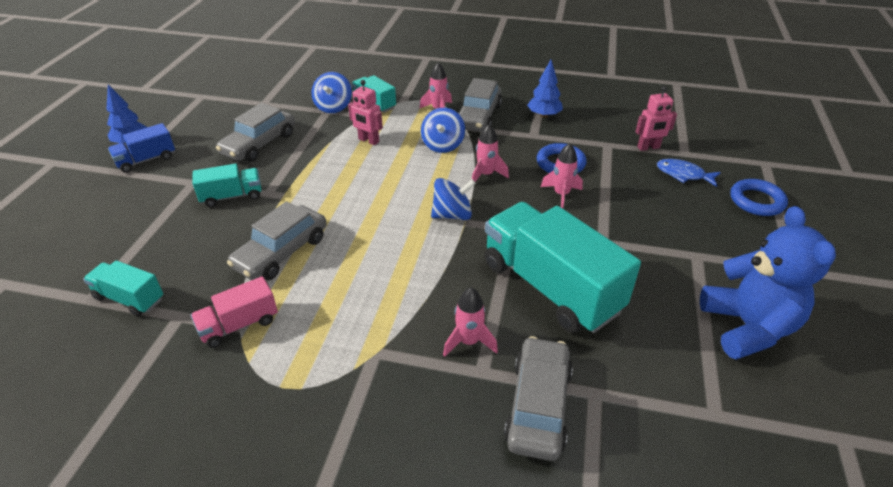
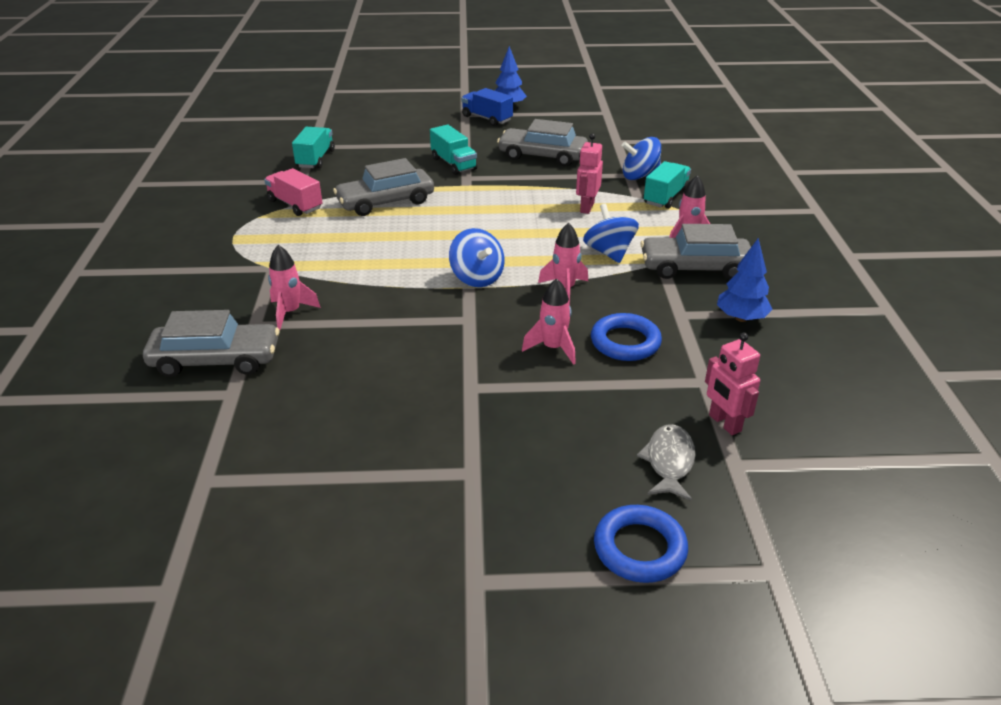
camera: 75 degrees right, 5 degrees down
grey car [227,201,327,280] -> grey car turned 45 degrees counterclockwise [333,158,434,216]
blue spinning top [421,108,465,153] -> blue spinning top turned 75 degrees clockwise [583,204,639,263]
turquoise truck [484,202,641,333] -> none
blue fish [657,159,721,187] -> grey fish [637,424,696,501]
blue teddy bear [700,206,836,360] -> none

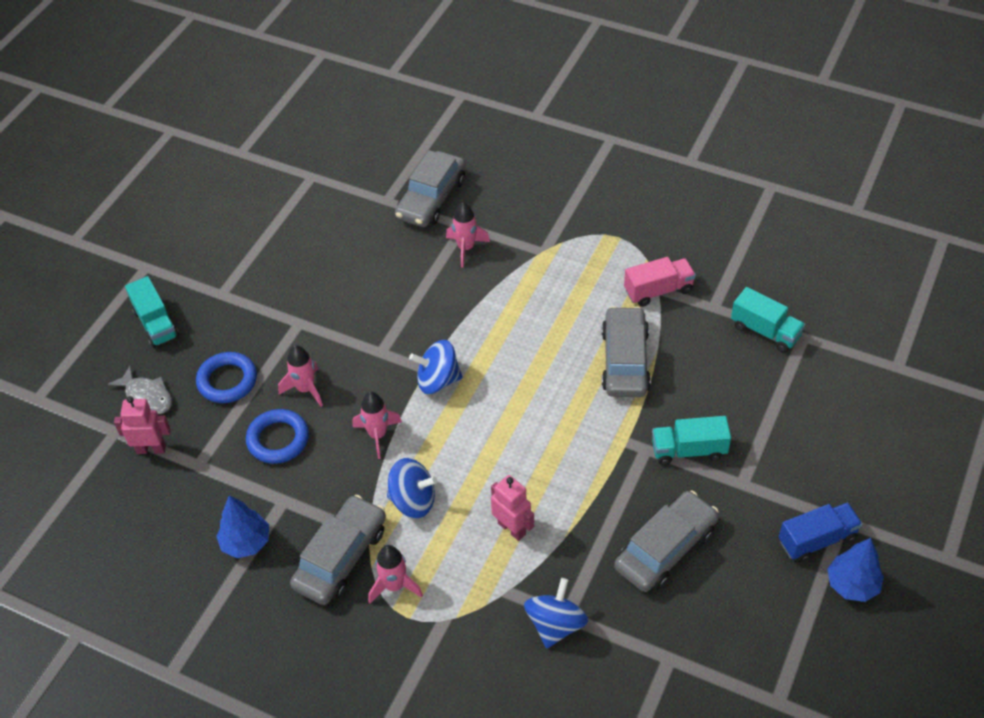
camera: 120 degrees right, 15 degrees up
blue ring [594,505,688,583] -> blue ring moved to [196,352,257,403]
turquoise truck [644,161,691,209] -> turquoise truck moved to [125,276,179,348]

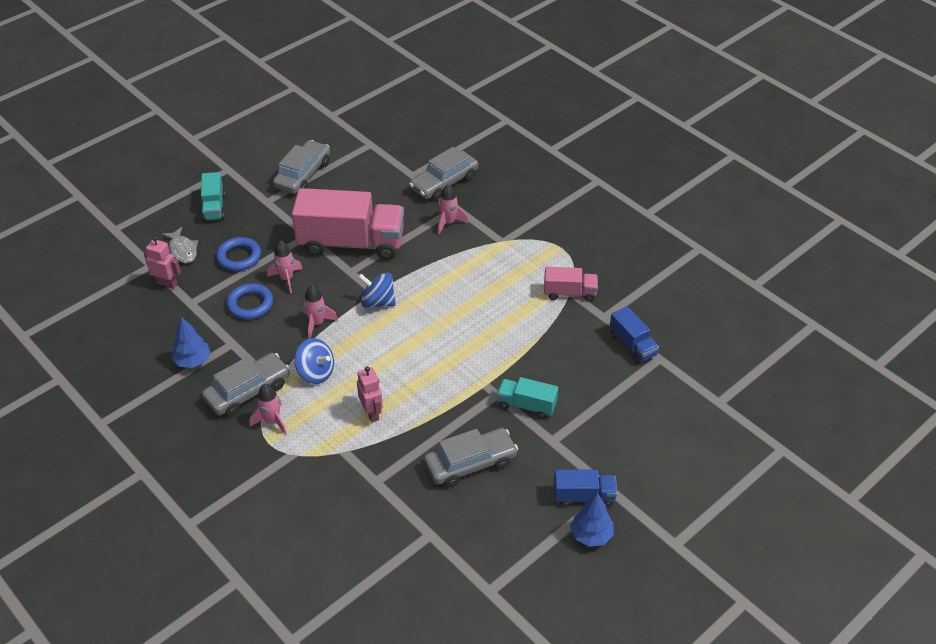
camera: 20 degrees right, 5 degrees down
blue spinning top [524,578,588,648] -> none
grey car [601,306,651,397] -> grey car moved to [273,140,330,194]
turquoise truck [731,287,805,353] -> blue truck [610,306,659,364]
none -> pink truck [292,188,404,260]

